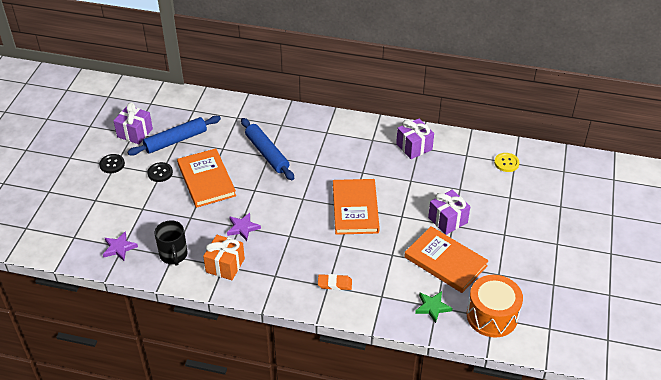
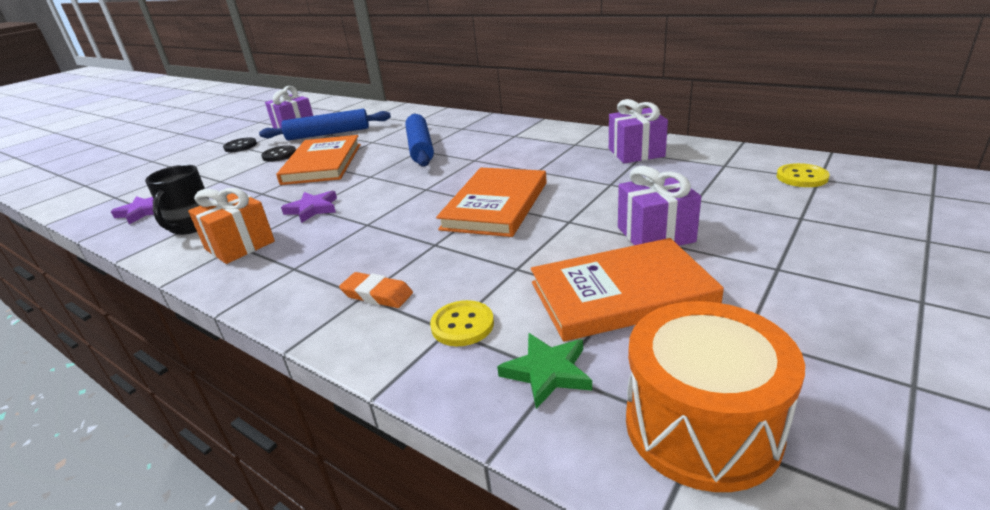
camera: 25 degrees right, 15 degrees down
orange book [404,226,489,293] -> orange book turned 75 degrees counterclockwise [531,238,724,342]
none -> yellow button [430,300,494,346]

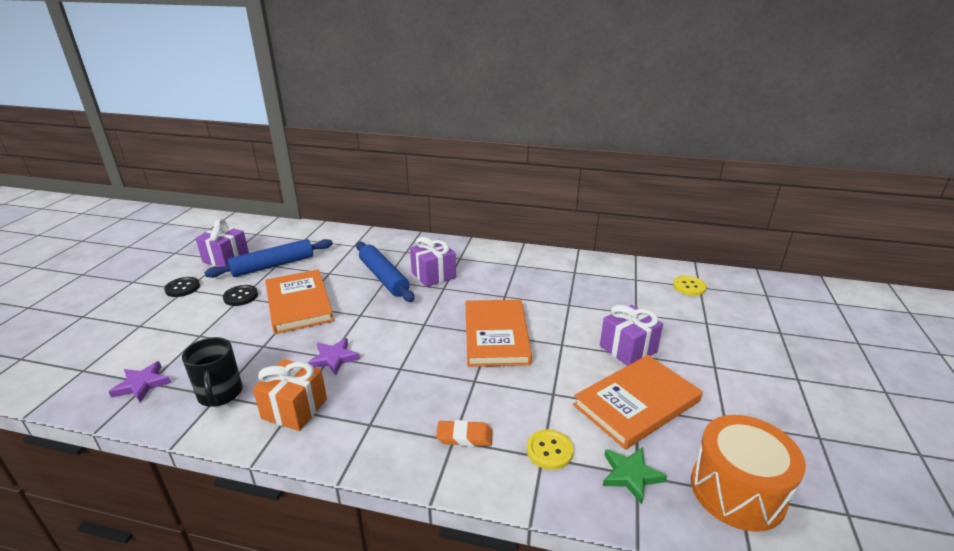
camera: 25 degrees left, 0 degrees up
purple gift [609,99,668,163] -> purple gift moved to [410,237,456,287]

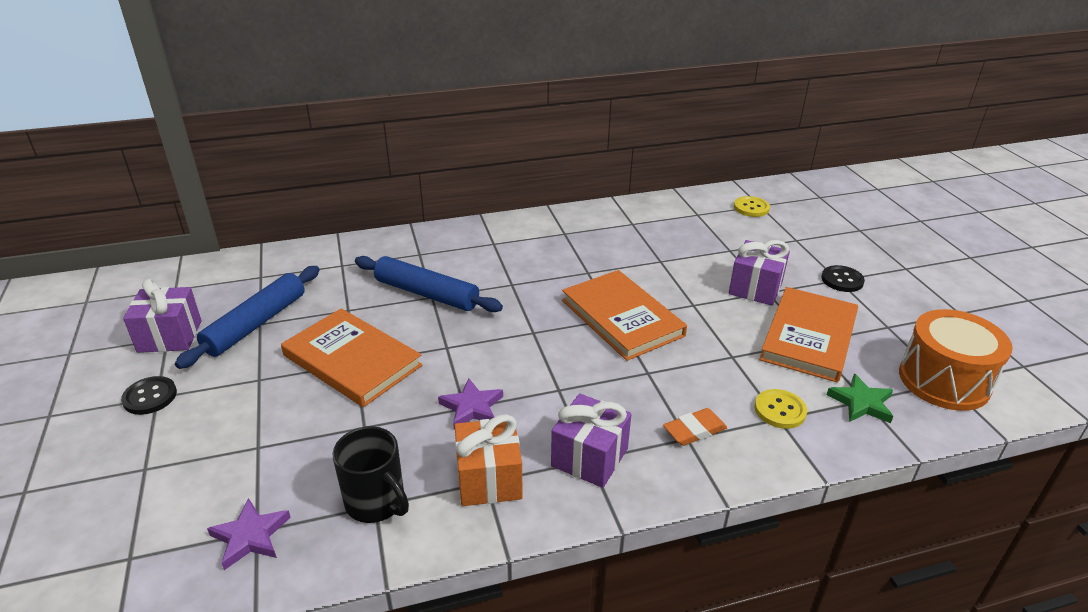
camera: 30 degrees left, 5 degrees up
black button [223,285,258,306] -> black button moved to [821,265,865,292]
purple gift [410,237,456,287] -> purple gift moved to [551,394,631,488]

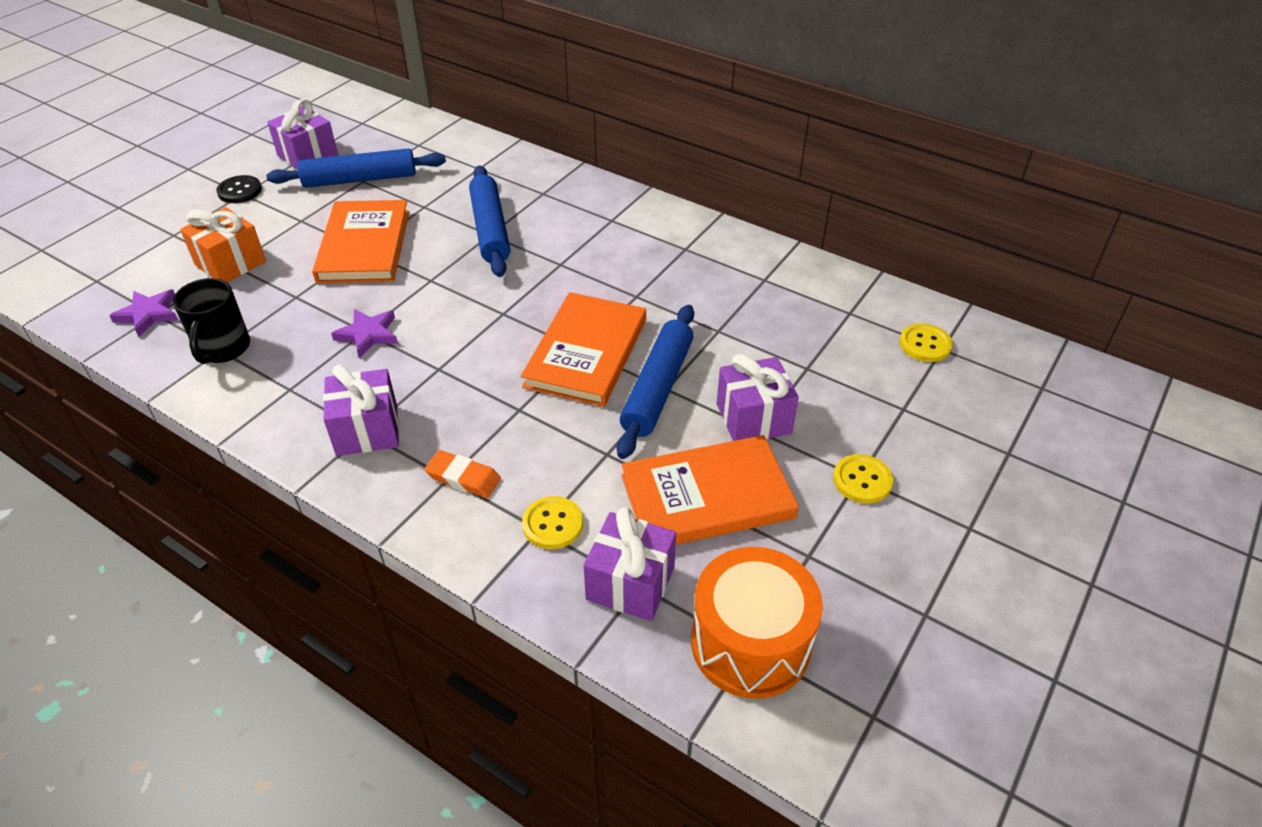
camera: 50 degrees right, 10 degrees up
orange gift [454,414,523,506] -> orange gift moved to [180,207,266,283]
black button [821,265,865,292] -> yellow button [833,454,893,504]
green star [827,374,893,423] -> purple gift [584,507,676,621]
none -> blue rolling pin [617,305,694,459]

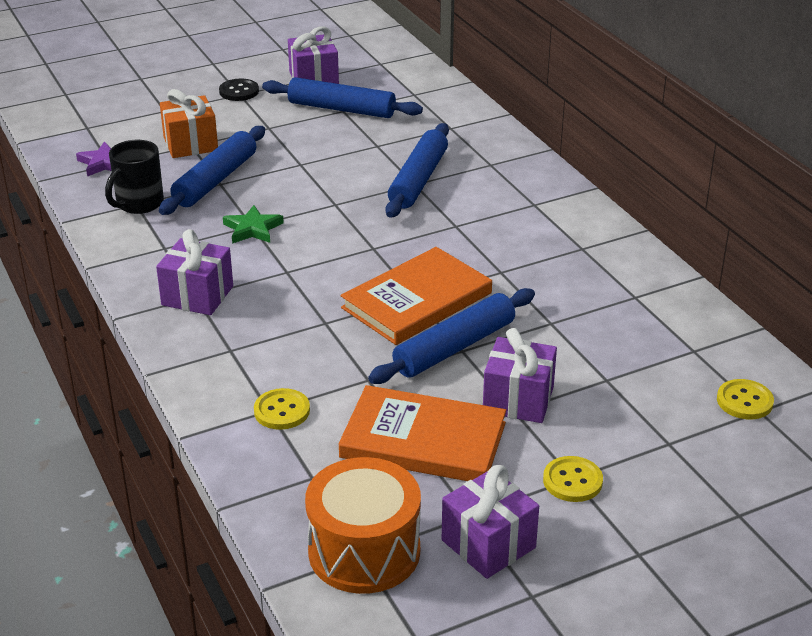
camera: 30 degrees right, 10 degrees down
orange book [312,200,409,283] -> none
purple star [331,309,398,358] -> green star [223,205,284,244]
orange eraser [425,450,501,498] -> none
purple gift [584,507,676,621] -> purple gift moved to [442,465,539,579]
none -> blue rolling pin [159,126,265,215]

